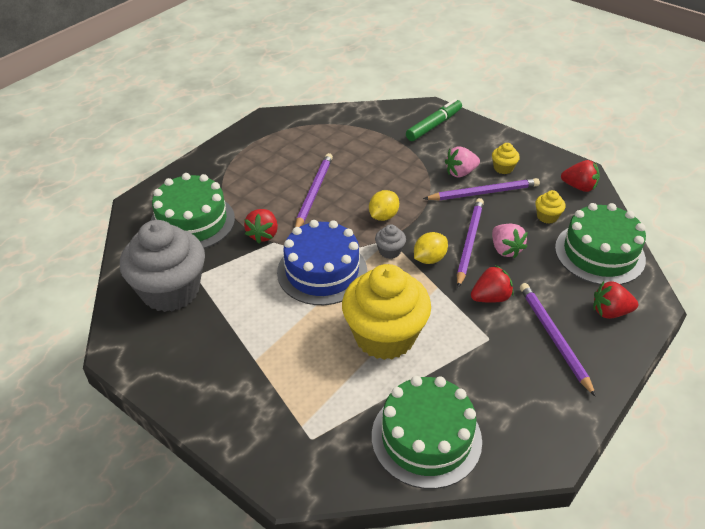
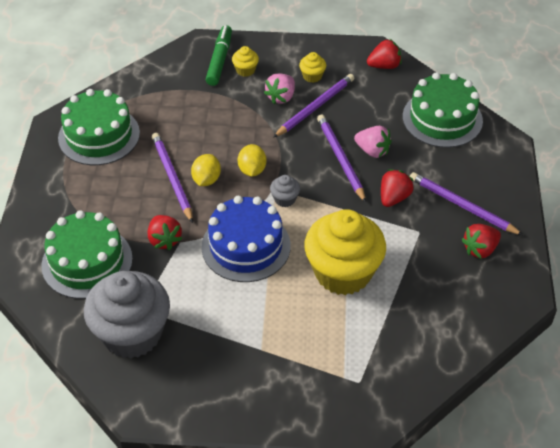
camera: 35 degrees left, 5 degrees up
green cake [372,376,482,489] -> green cake moved to [58,89,140,165]
yellow lemon [414,232,448,264] -> yellow lemon moved to [191,154,221,186]
yellow cupcake [535,190,566,224] -> yellow cupcake moved to [232,46,259,77]
red strawberry [593,281,638,319] -> red strawberry moved to [461,224,501,259]

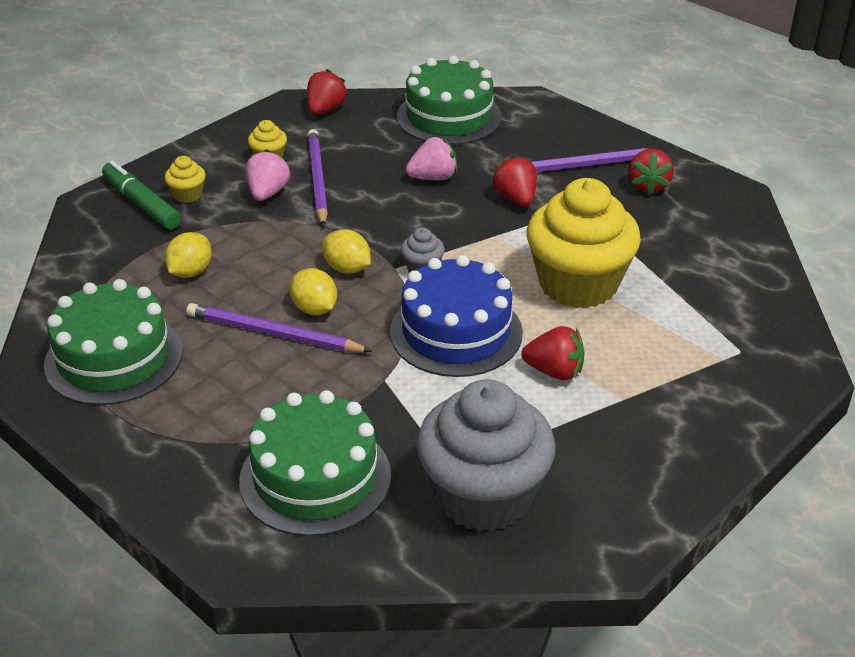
camera: 50 degrees left, 10 degrees down
red strawberry [148,215,182,250] -> red strawberry moved to [521,326,584,380]
pink strawberry [264,73,295,104] -> pink strawberry turned 150 degrees counterclockwise [246,149,290,201]
purple pencil [317,114,366,203] -> none
none -> yellow lemon [165,232,212,278]

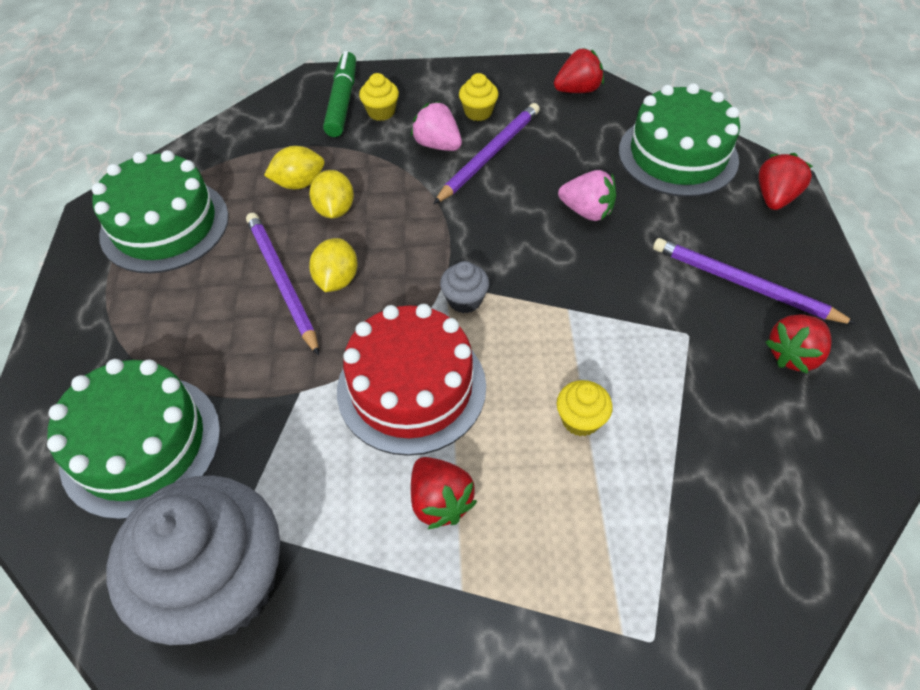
camera: 45 degrees right, 15 degrees up
pink strawberry [246,149,290,201] -> pink strawberry turned 105 degrees counterclockwise [411,101,462,151]
yellow lemon [322,229,371,274] -> yellow lemon moved to [309,170,354,218]
blue cake [390,255,523,377] -> red cake [337,304,486,456]
red strawberry [492,155,537,206] -> red strawberry moved to [759,153,813,210]
yellow cupcake [527,178,641,308] -> yellow cupcake [557,380,613,436], size x0.40

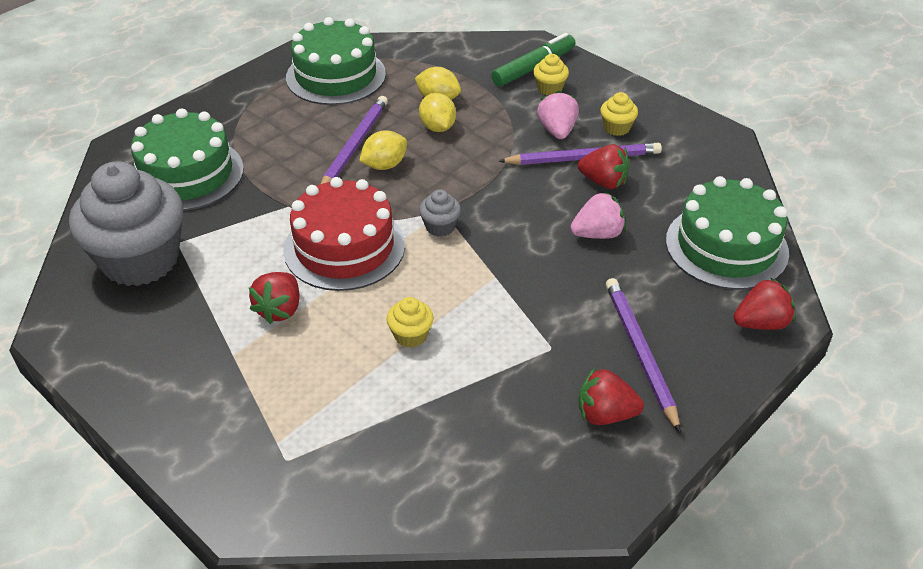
camera: 45 degrees right, 10 degrees down
yellow lemon [309,170,354,218] -> yellow lemon turned 60 degrees counterclockwise [419,93,456,132]
red strawberry [554,48,604,93] -> red strawberry moved to [578,144,629,189]
pink strawberry [558,170,616,221] -> pink strawberry turned 90 degrees counterclockwise [570,191,626,239]

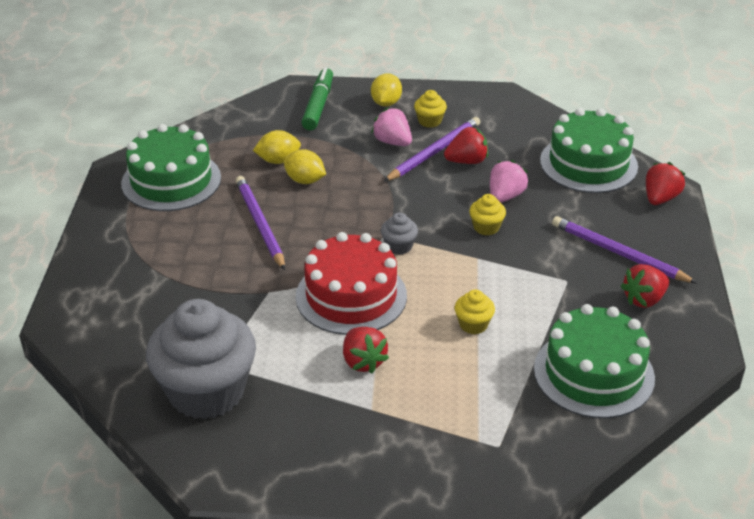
camera: 40 degrees left, 5 degrees down
green cake [131,108,244,211] -> green cake moved to [534,304,655,418]
yellow lemon [359,130,407,170] -> yellow lemon moved to [371,73,402,107]
yellow cupcake [533,54,569,96] -> yellow cupcake moved to [469,194,506,235]

